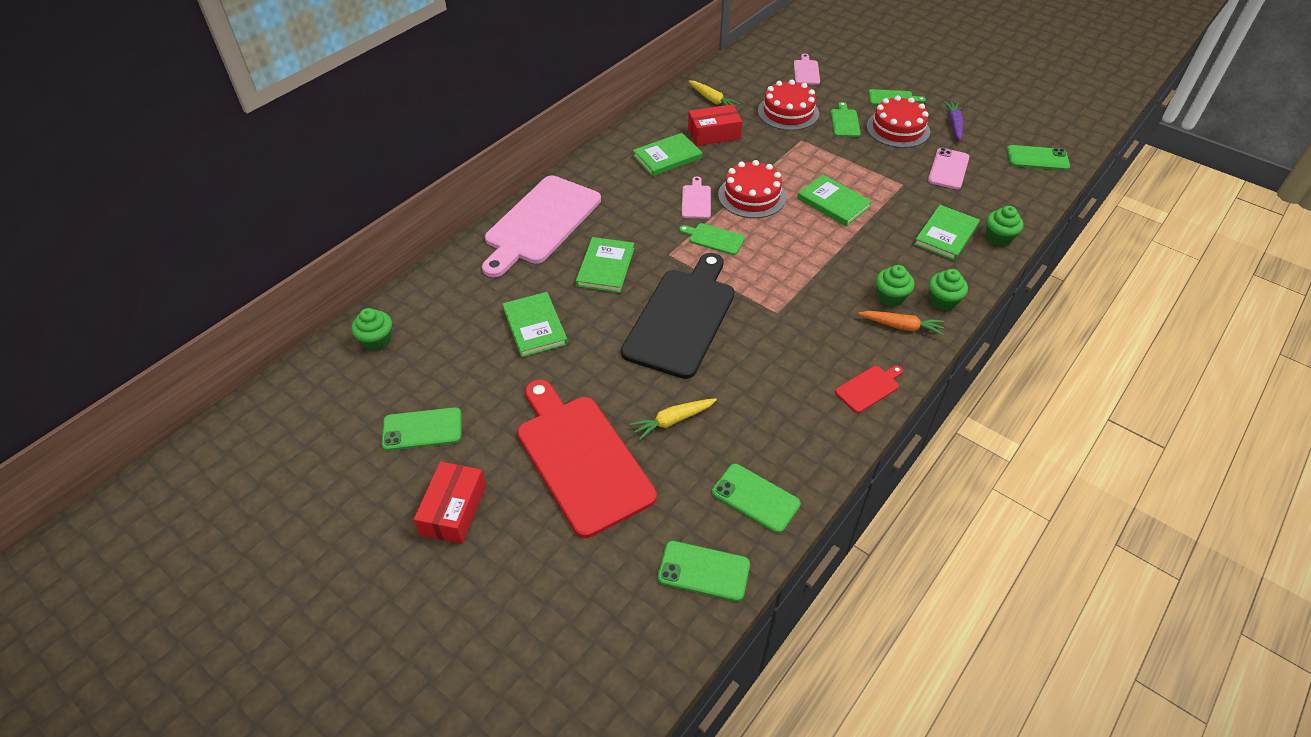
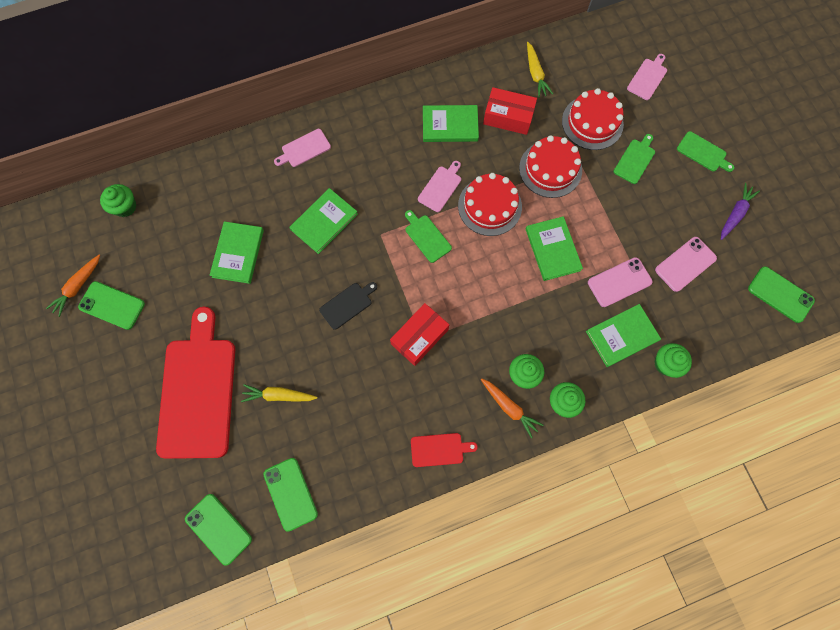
camera: 30 degrees right, 25 degrees up
red box [414,462,486,544] -> red box moved to [390,303,449,366]
pink cutting board [482,175,601,277] -> pink cutting board [274,129,331,167], size x0.42
black cutting board [621,253,735,379] -> black cutting board [319,282,377,330], size x0.42
red cake [867,95,930,148] -> red cake moved to [519,135,582,198]
none -> orange carrot [46,255,100,317]
none -> pink phone [588,257,653,307]

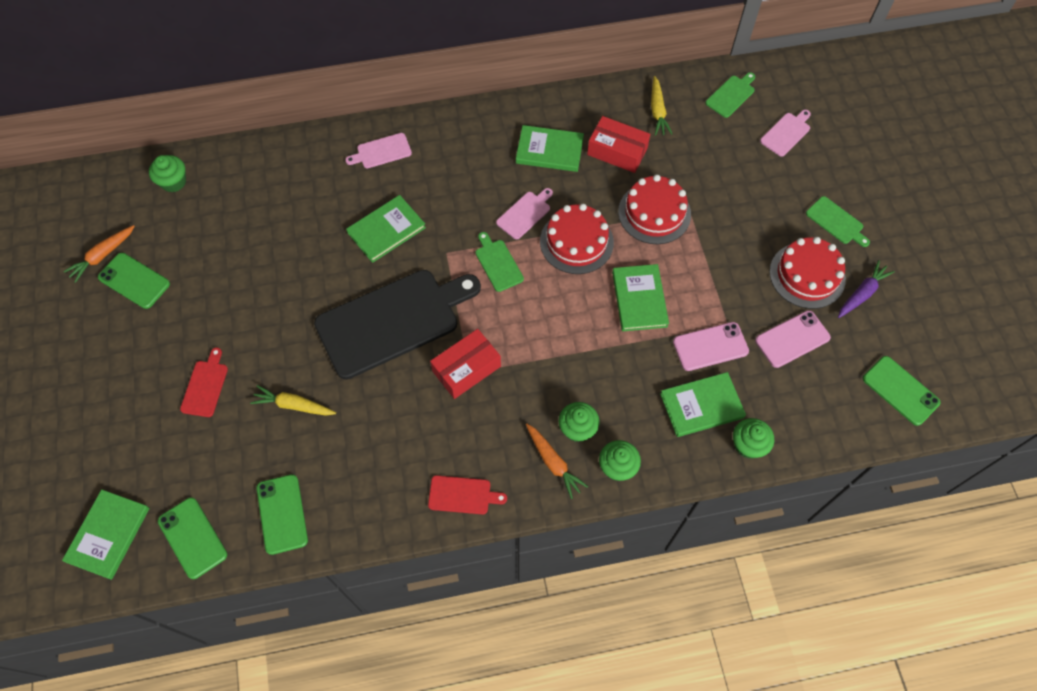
camera: 10 degrees right, 10 degrees down
red cutting board [156,307,235,459] -> red cutting board [180,348,228,417], size x0.42
green book [210,221,264,284] -> green book moved to [62,490,150,580]
black cutting board [319,282,377,330] -> black cutting board [314,270,481,379], size x2.36
red cake [562,88,624,150] -> red cake moved to [770,237,846,309]
green cutting board [614,134,655,184] -> green cutting board moved to [705,72,755,118]

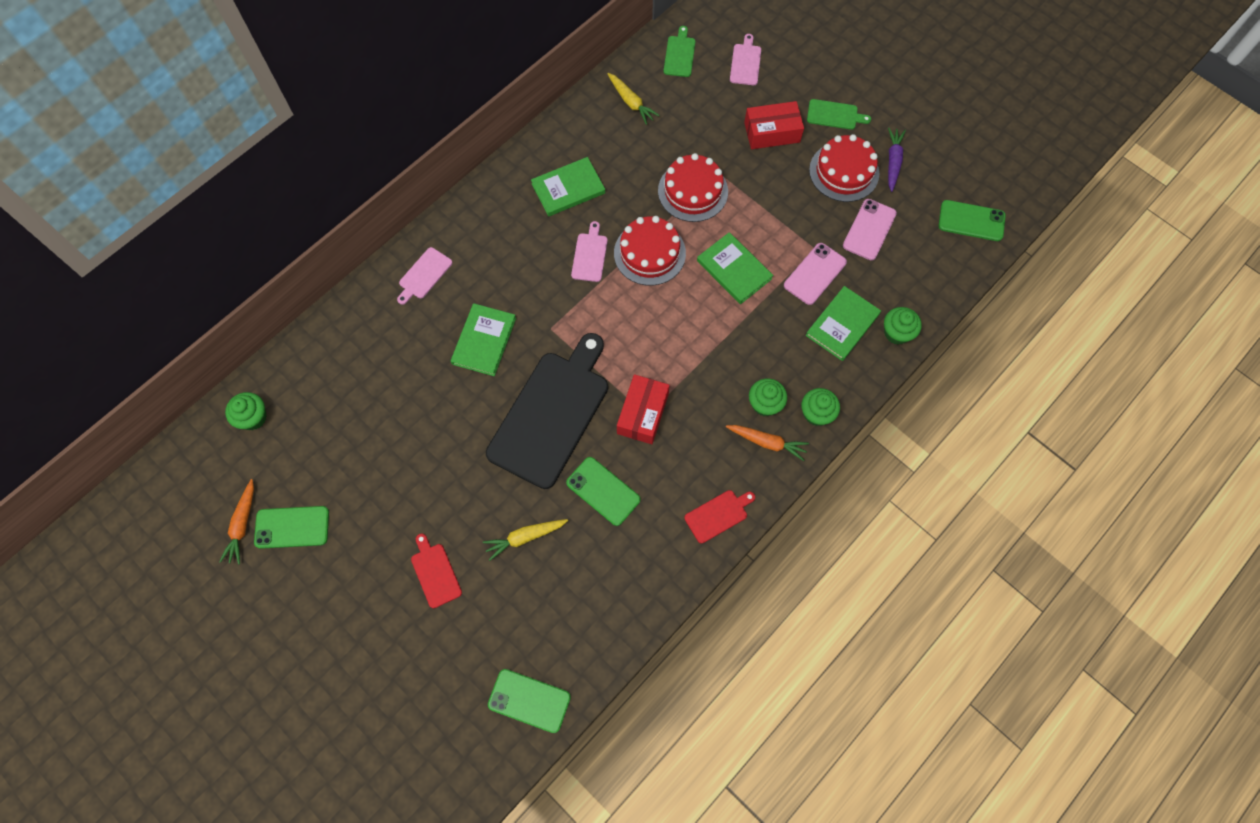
camera: 35 degrees left, 5 degrees up
green book [62,490,150,580] -> none
green phone [257,474,308,555] -> green phone moved to [566,457,640,526]
green cutting board [475,232,524,292] -> none
red box [587,116,650,173] -> red box moved to [744,101,804,149]

